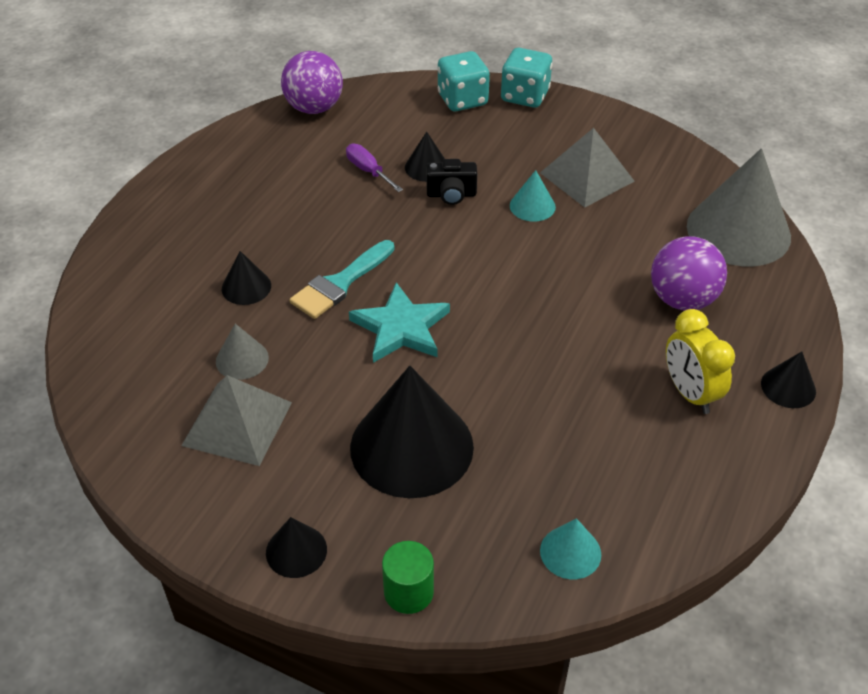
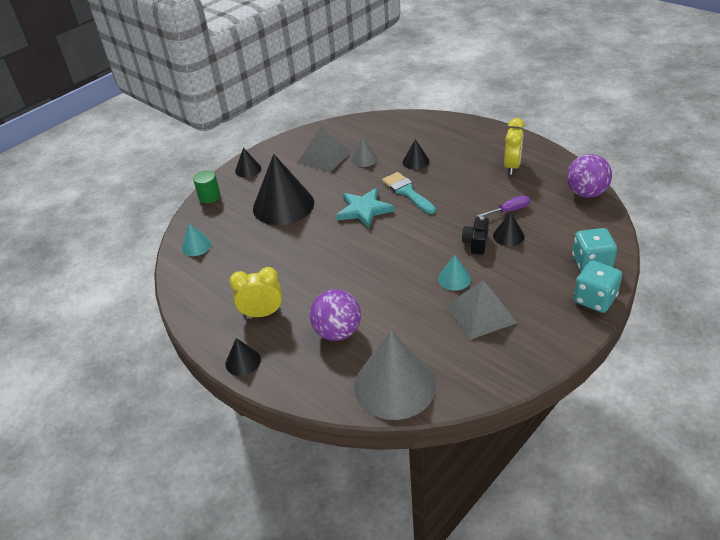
camera: 110 degrees right, 5 degrees down
none -> yellow clock [504,118,525,175]

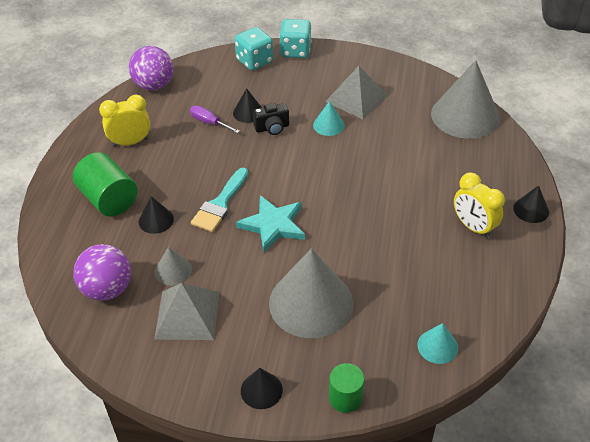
camera: 125 degrees left, 5 degrees up
black cone [253,154,314,225] -> grey cone [269,249,353,338]
purple ball [309,289,361,341] -> purple ball moved to [73,244,131,301]
none -> green cylinder [73,152,138,216]

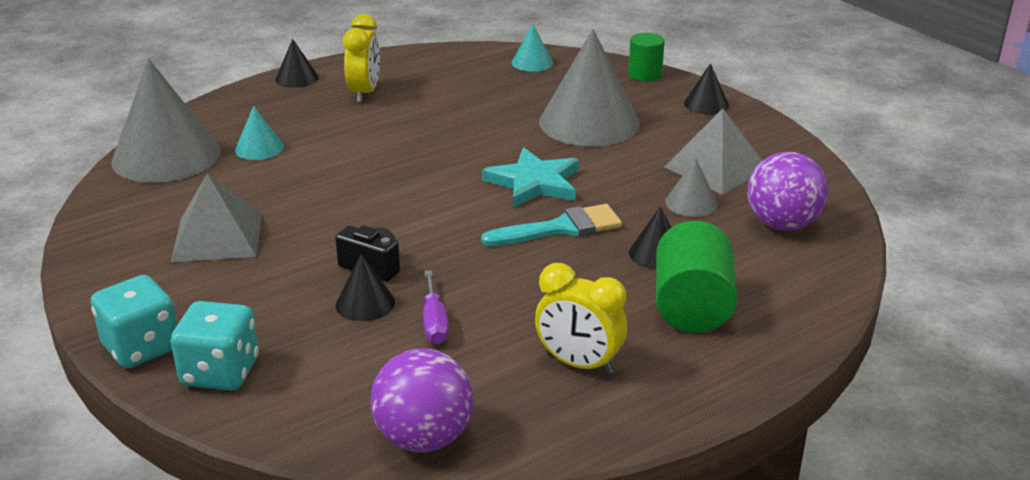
camera: 135 degrees left, 15 degrees down
turquoise cone [313,101,345,136] -> turquoise cone moved to [235,105,284,160]

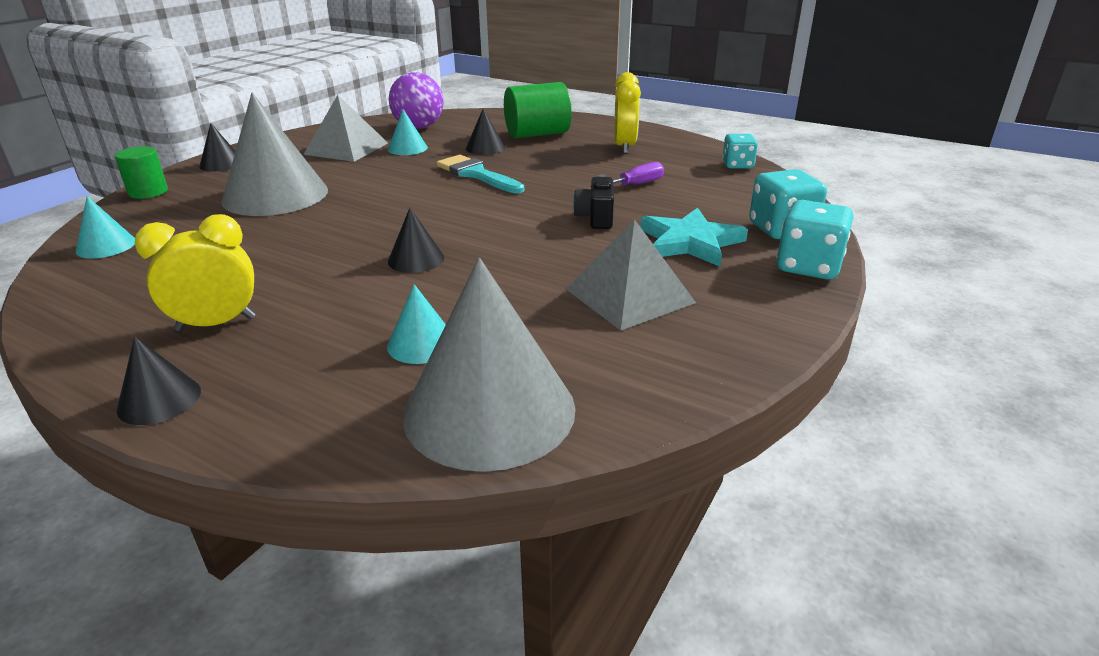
camera: 115 degrees left, 0 degrees up
black cone [335,254,395,321] -> black cone moved to [388,208,445,273]
purple ball [370,349,473,452] -> turquoise dice [722,134,758,169]
turquoise star [482,148,579,208] -> turquoise star moved to [641,208,748,267]
grey cone [665,158,718,217] -> turquoise cone [388,109,428,155]

